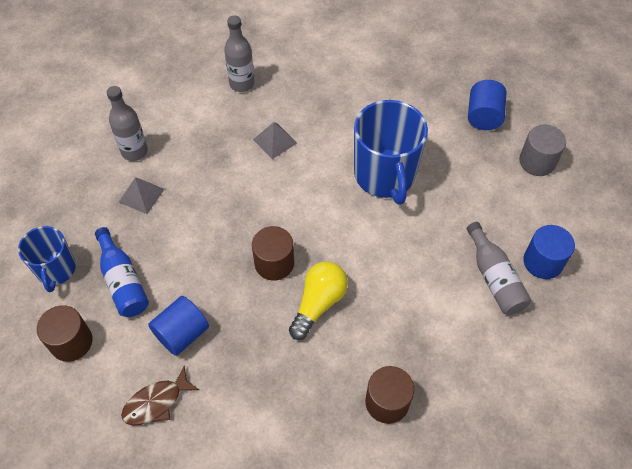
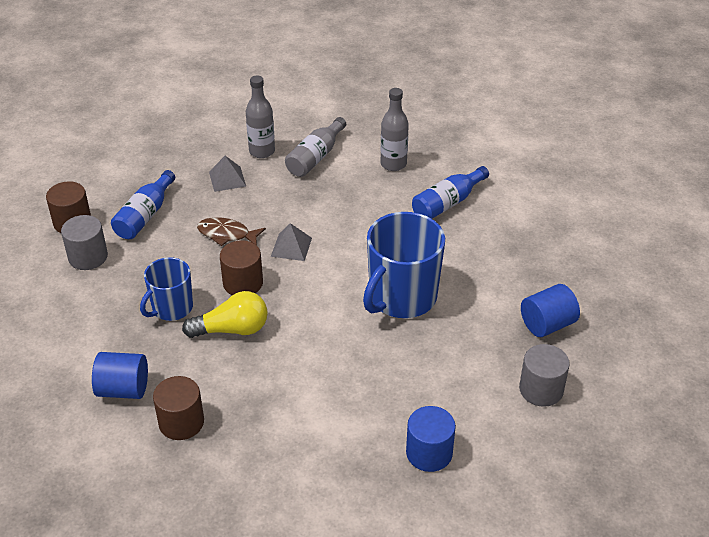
camera: 50 degrees right, 15 degrees down
blue mug [18,226,76,292] -> blue mug moved to [140,257,193,321]
brown fish [121,366,199,425] -> brown fish moved to [197,217,266,246]
blue cylinder [148,296,209,356] -> blue cylinder moved to [92,352,148,399]
grey pyramid [253,122,297,159] -> grey pyramid moved to [271,223,312,261]
grey bottle [467,222,531,315] -> grey bottle moved to [285,117,346,177]
none -> grey cylinder [61,215,108,270]
none -> blue bottle [412,166,489,219]

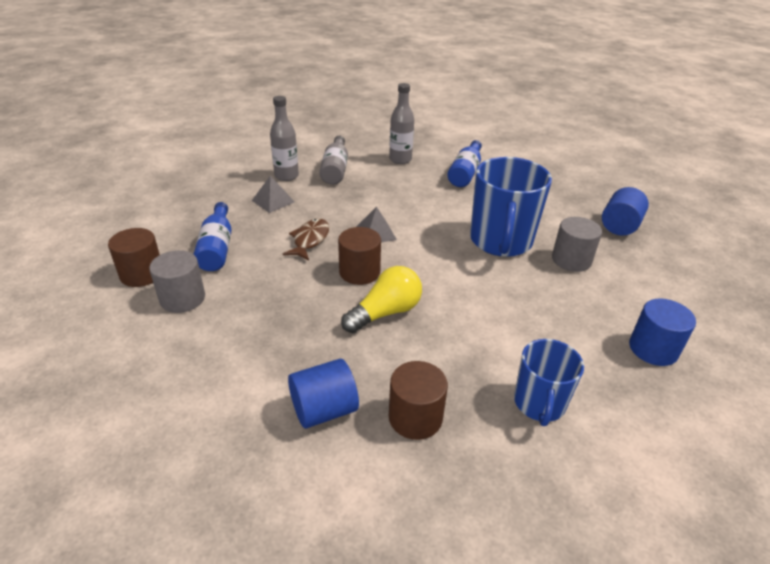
camera: 30 degrees left, 5 degrees down
blue mug [140,257,193,321] -> blue mug moved to [514,339,584,426]
brown fish [197,217,266,246] -> brown fish turned 120 degrees clockwise [283,218,329,260]
grey cylinder [519,344,570,407] -> grey cylinder moved to [552,217,602,272]

